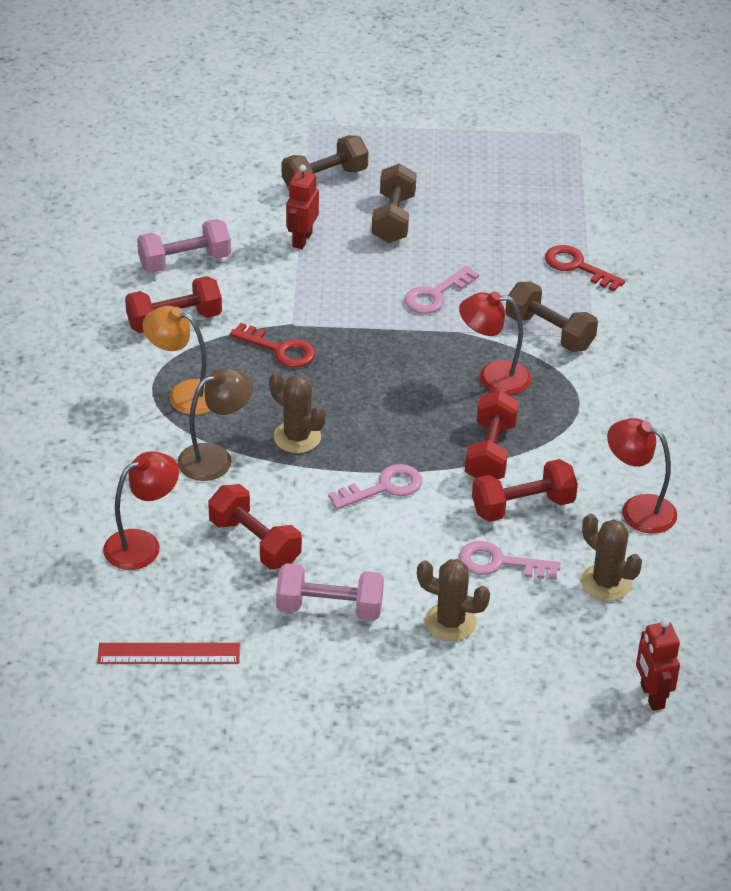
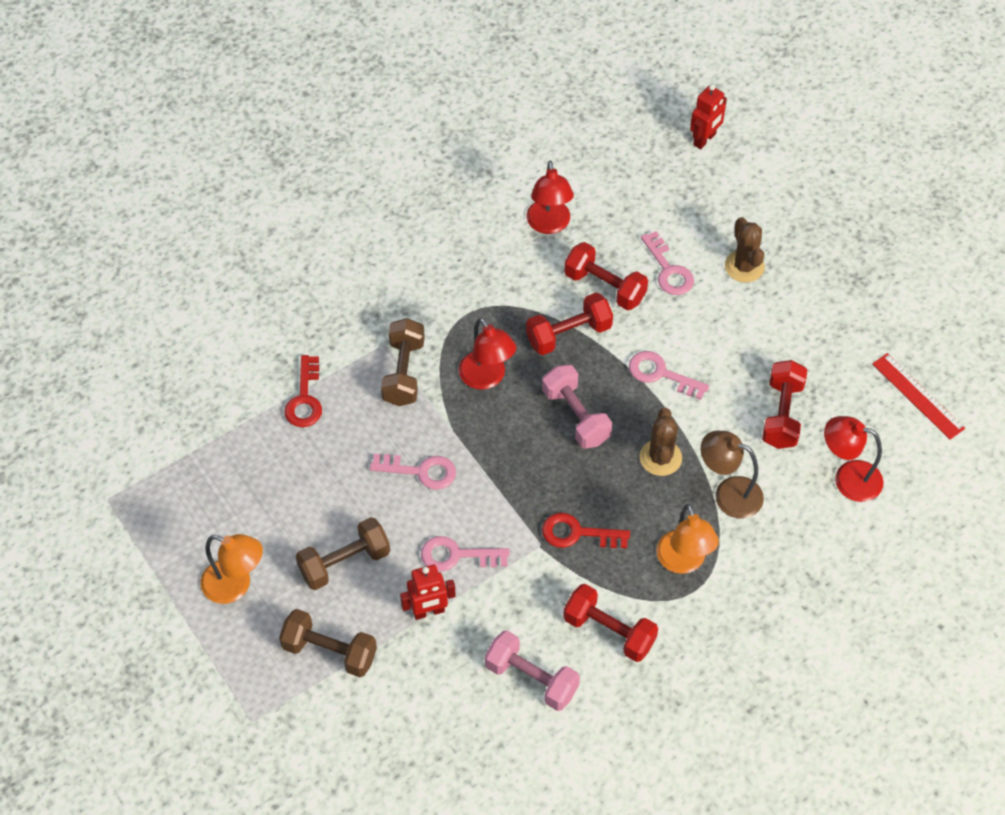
camera: 125 degrees left, 15 degrees up
red key [230,323,315,368] -> red key turned 75 degrees counterclockwise [542,513,630,548]
pink dumbbell [276,563,384,621] -> pink dumbbell moved to [542,364,612,449]
brown cactus [581,514,642,601] -> none
none -> orange lamp [200,534,263,604]
none -> pink key [421,536,510,571]

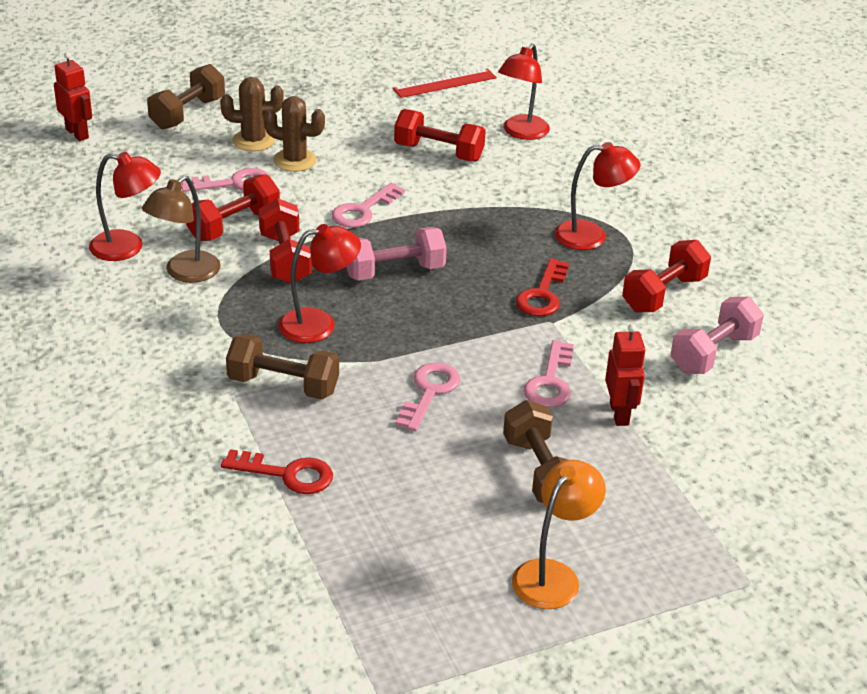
camera: 80 degrees left, 20 degrees down
brown dumbbell [279,609,377,677] -> brown dumbbell moved to [147,64,225,129]
brown cactus [640,408,682,476] -> brown cactus moved to [263,96,325,172]
orange lamp [656,504,719,574] -> red lamp [555,142,640,250]
brown lamp [701,431,764,518] -> brown lamp moved to [142,175,221,283]

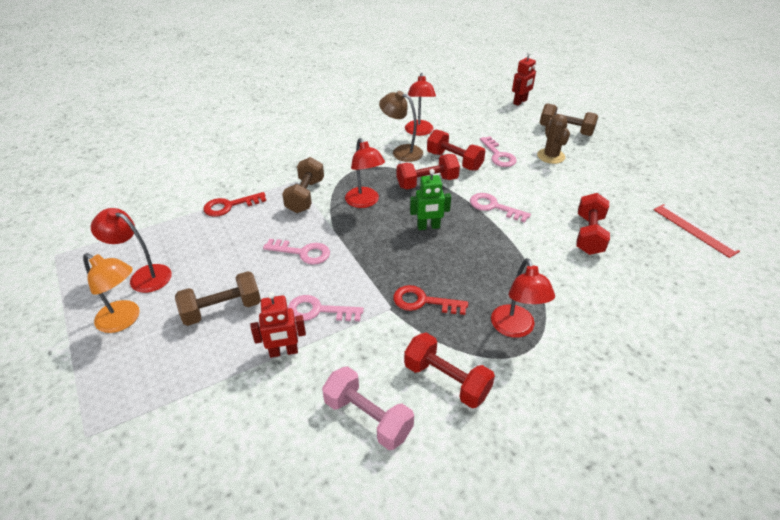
camera: 85 degrees right, 5 degrees up
red key [221,449,333,494] -> red key turned 60 degrees clockwise [203,192,266,217]
brown cactus [263,96,325,172] -> none
pink dumbbell [346,227,447,281] -> green robot [410,169,451,230]
red lamp [498,43,550,140] -> red lamp moved to [91,208,172,293]

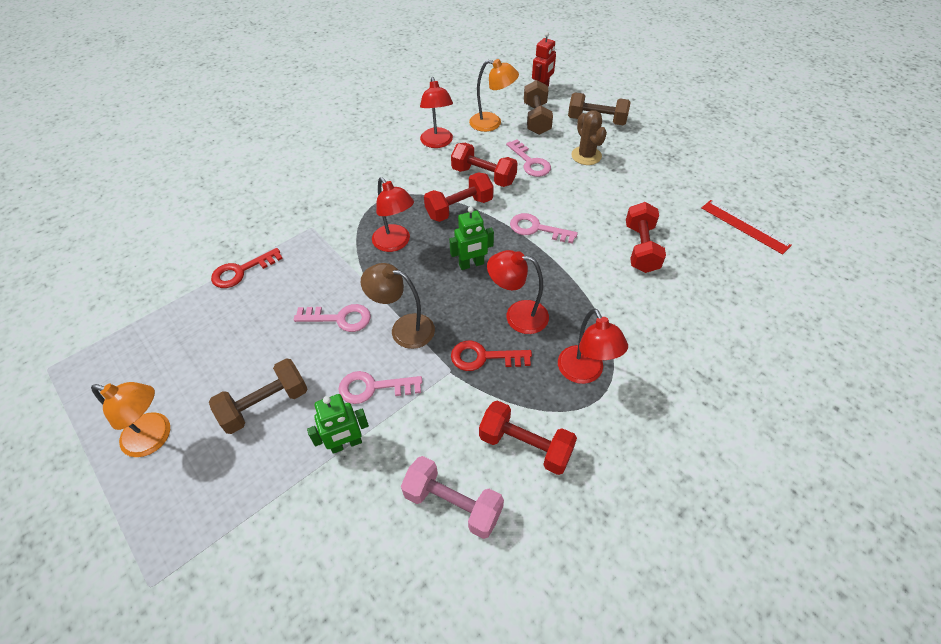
camera: 10 degrees left, 10 degrees up
red lamp [91,208,172,293] -> red lamp moved to [487,250,549,334]
red robot [251,292,306,358] -> green robot [307,394,369,454]
brown dumbbell [282,157,324,213] -> brown dumbbell moved to [524,80,553,135]
brown lamp [379,91,423,162] -> brown lamp moved to [361,263,435,349]
none -> orange lamp [469,59,519,132]

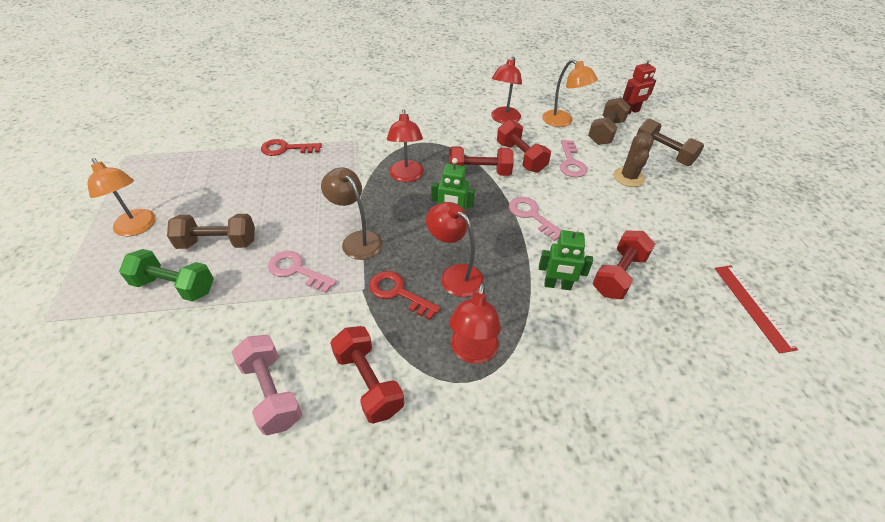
camera: 30 degrees right, 5 degrees down
pink key [293,304,371,332] -> none
green robot [307,394,369,454] -> green robot moved to [539,226,593,290]
none -> green dumbbell [119,249,214,302]

